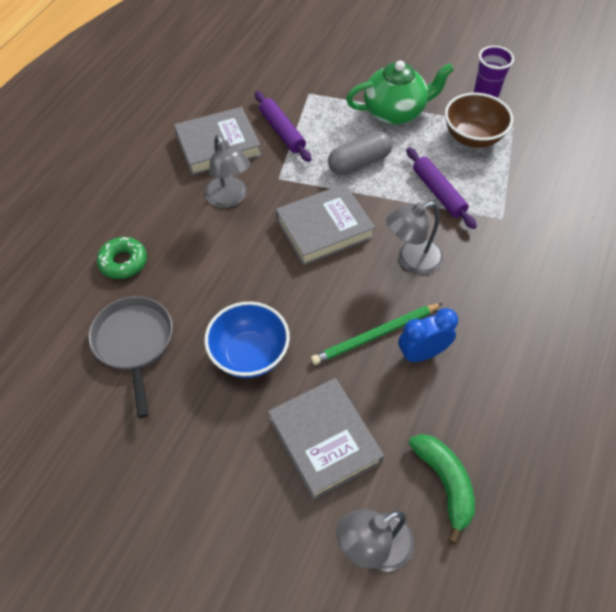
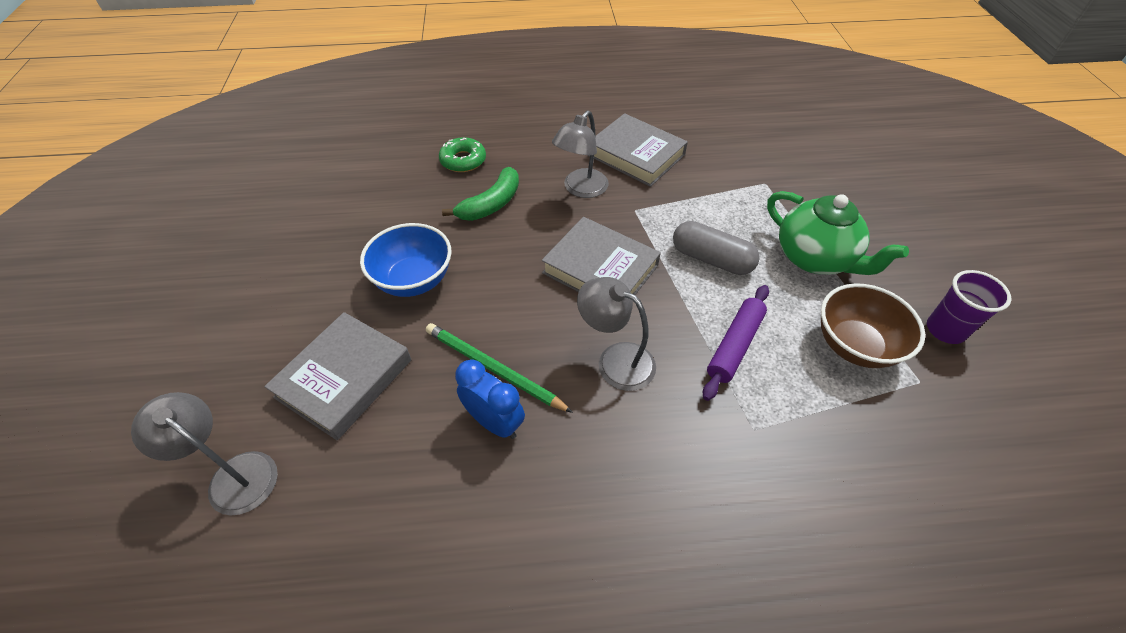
camera: 60 degrees right, 5 degrees down
grey pan [89,296,173,418] -> none
purple rolling pin [255,91,311,162] -> none
green banana [409,434,475,544] -> green banana moved to [442,167,519,221]

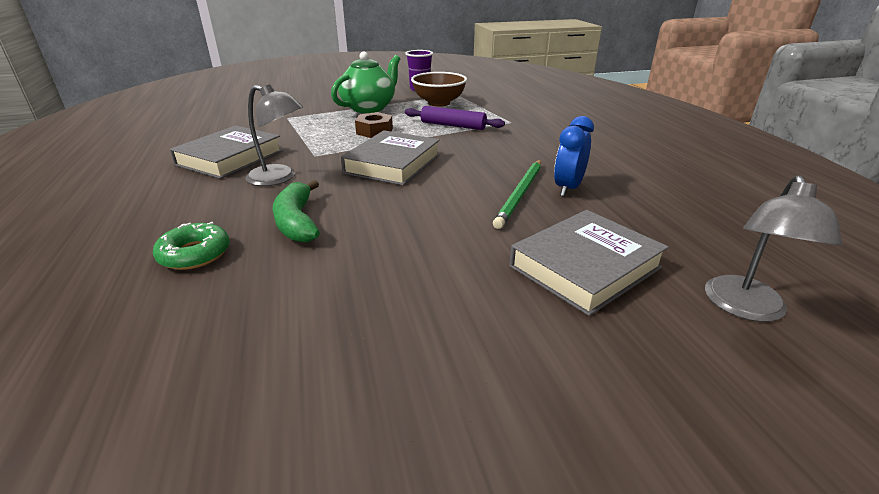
camera: 100 degrees left, 20 degrees down
grey book [264,312,411,440] -> grey book turned 60 degrees counterclockwise [509,210,669,316]
blue bowl [360,223,452,297] -> none
green banana [442,167,519,221] -> green banana turned 135 degrees counterclockwise [273,180,320,242]
grey lamp [577,277,656,391] -> none
grey capsule [673,221,760,275] -> brown nut [355,112,393,138]

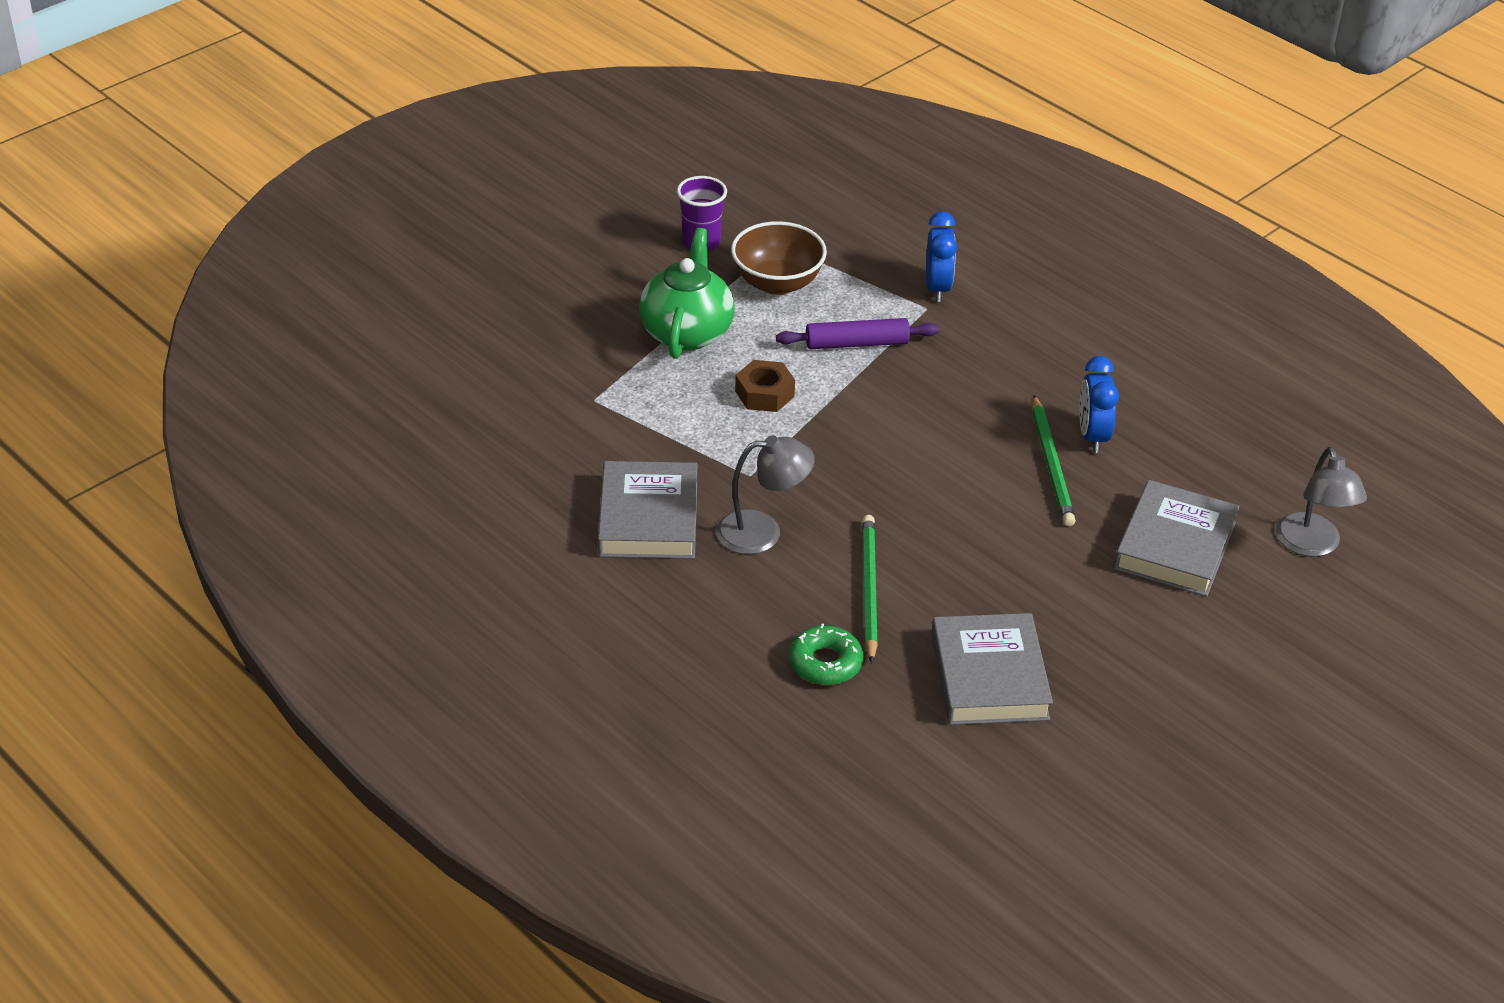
camera: 30 degrees left, 10 degrees up
green banana [273,180,320,242] -> green pencil [862,515,878,663]
grey book [341,130,440,186] -> grey book moved to [931,613,1053,725]
none -> blue clock [926,211,957,302]

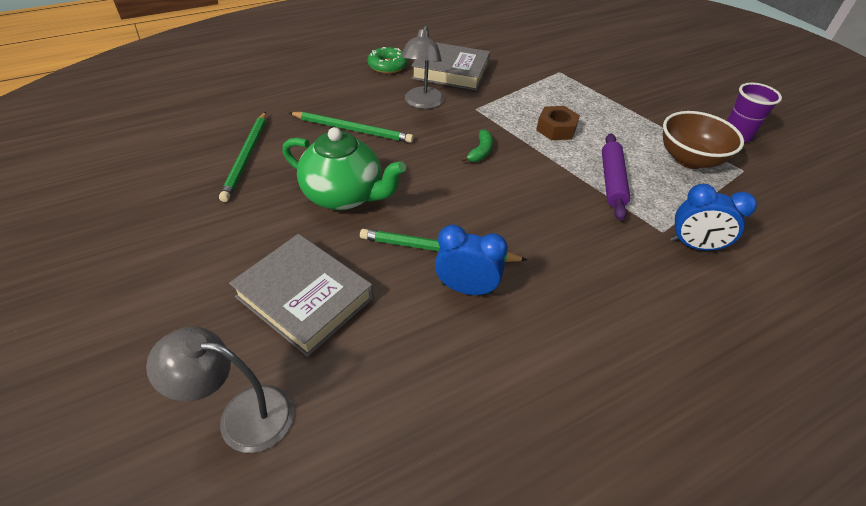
camera: 105 degrees right, 5 degrees up
green teapot [639,228,735,359] -> green teapot moved to [282,127,406,210]
green donut [789,624,863,685] -> green donut moved to [367,47,408,74]
grey book [931,613,1053,725] -> green pencil [219,112,266,202]
none -> green banana [460,129,493,162]

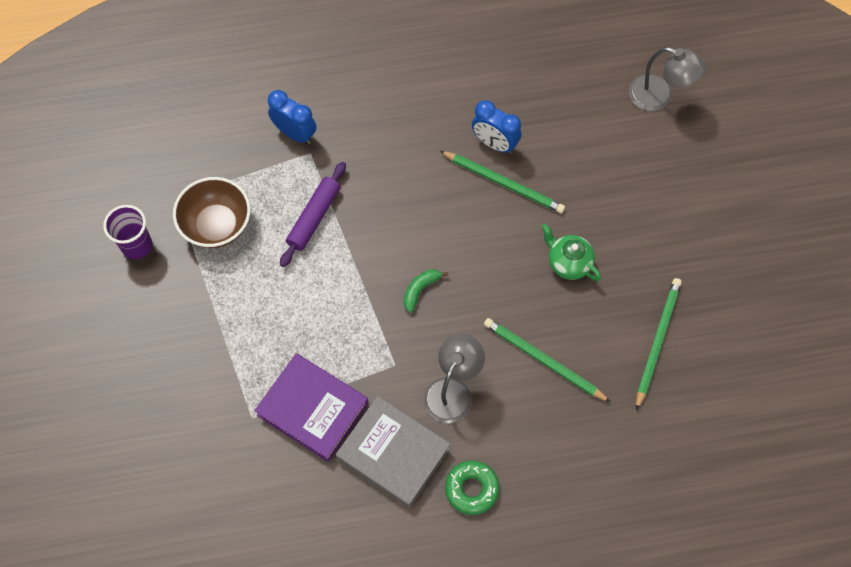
camera: 160 degrees left, 20 degrees up
grey book [229,234,373,357] -> none
green teapot [282,127,406,210] -> green teapot [542,224,601,281], size x0.61
brown nut [536,106,580,140] -> none
none -> purple book [254,353,369,462]

